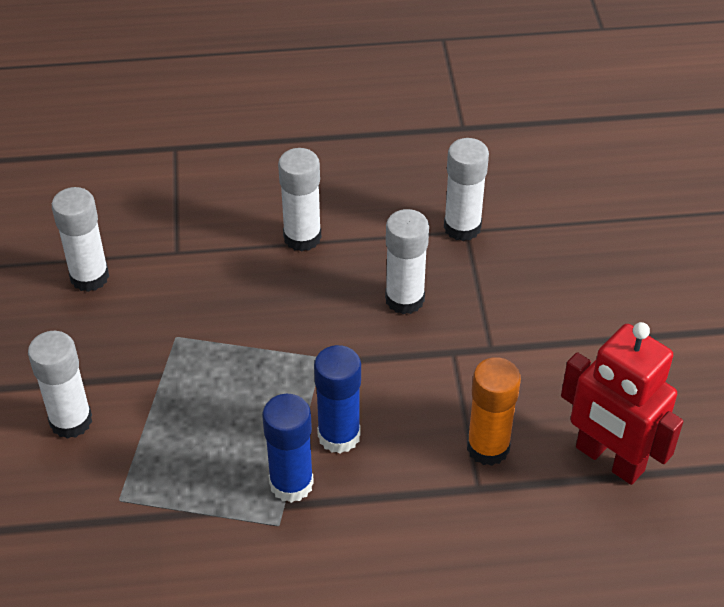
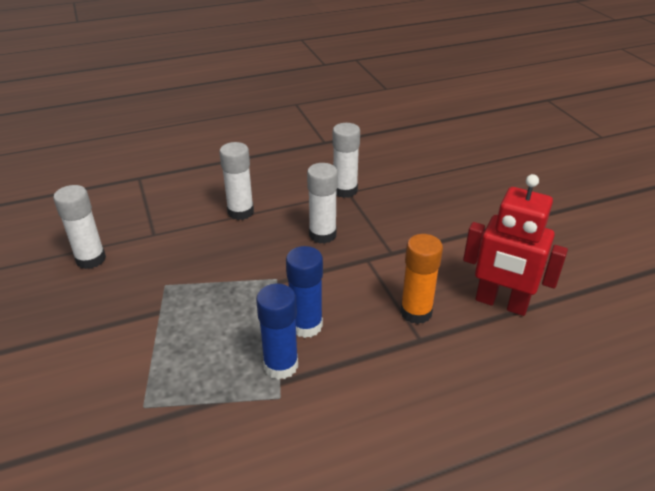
camera: 15 degrees left, 10 degrees down
white glue stick [28,331,92,439] -> none

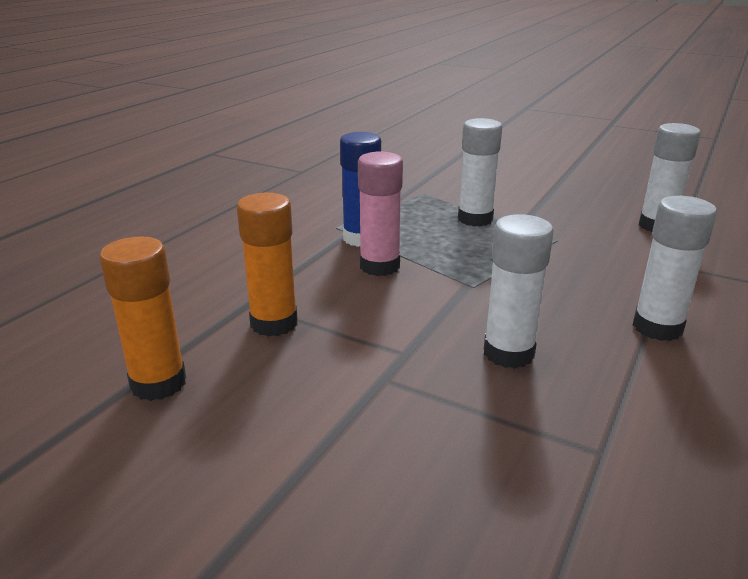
camera: 140 degrees right, 10 degrees down
blue glue stick [286,246,323,338] -> pink glue stick [358,151,403,276]
white glue stick [332,123,360,198] -> white glue stick moved to [458,118,502,227]
red robot [463,174,568,316] -> orange glue stick [100,236,186,401]

